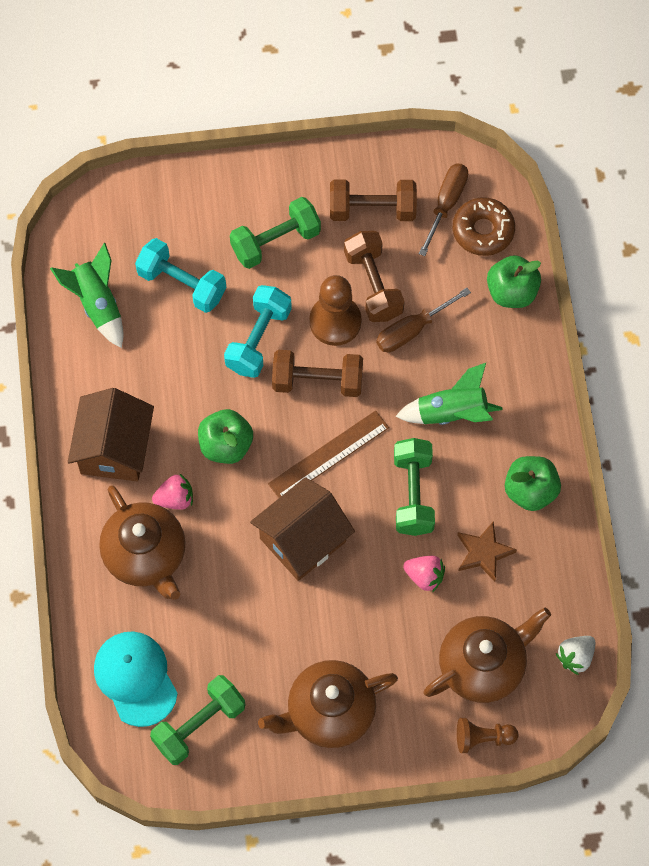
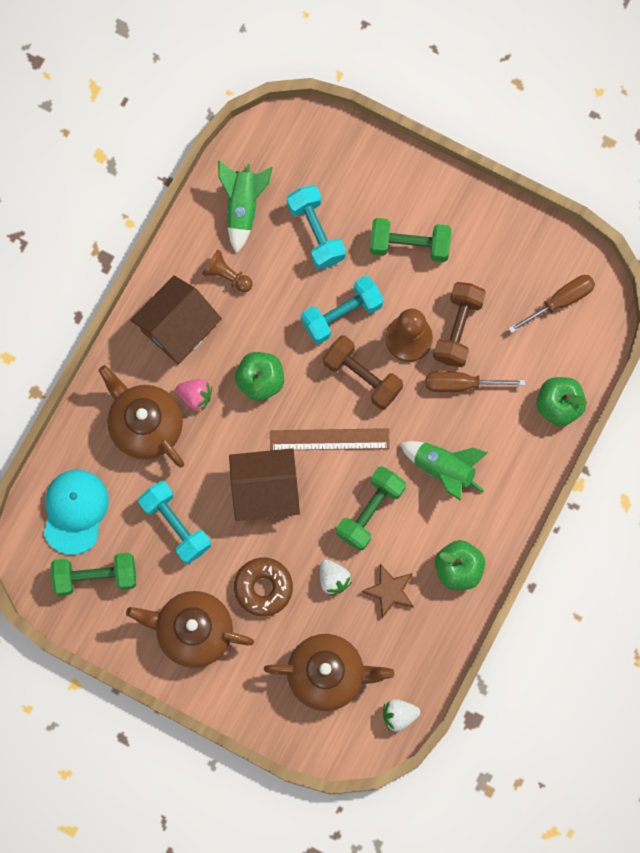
camera: 35 degrees right, 10 degrees up
brown teapot [99,485,186,600] -> brown teapot turned 135 degrees clockwise [99,365,184,467]
brown dumbbell [330,179,417,221] -> none
pink strawberry [403,556,445,593] -> white strawberry [320,560,352,596]
brown donut [453,197,515,256] -> brown donut moved to [234,558,293,617]
brown pawn [457,718,518,753] -> brown pawn moved to [202,249,252,292]
none -> turquoise dumbbell [138,481,211,564]

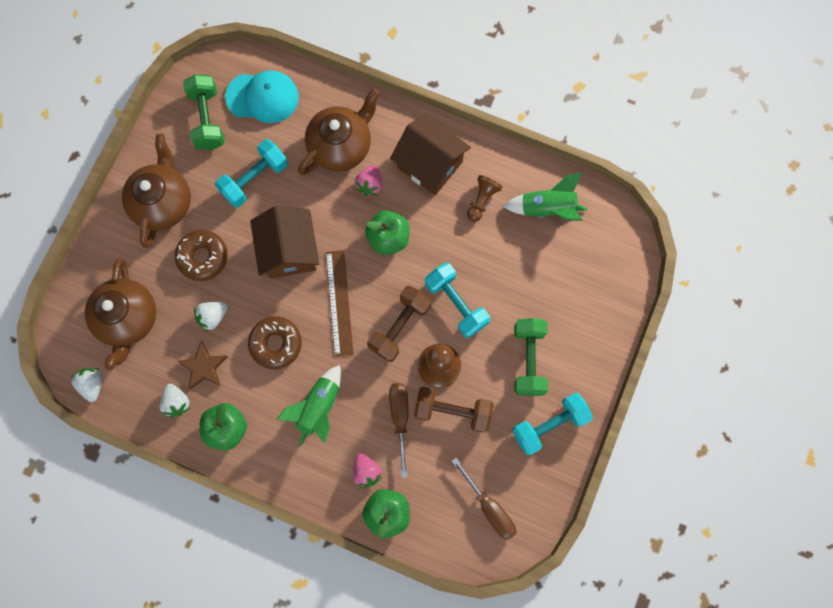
camera: 85 degrees right, 0 degrees up
turquoise dumbbell [287,185,346,269] -> turquoise dumbbell moved to [512,393,593,455]
green dumbbell [336,466,406,551] -> brown donut [248,316,302,369]
none -> white strawberry [160,384,191,418]
none -> pink strawberry [353,453,383,488]

